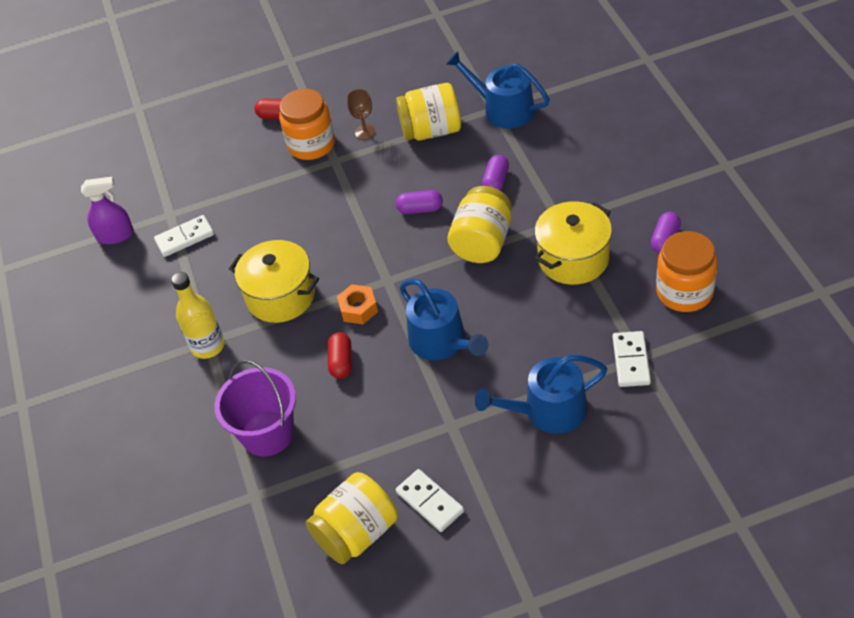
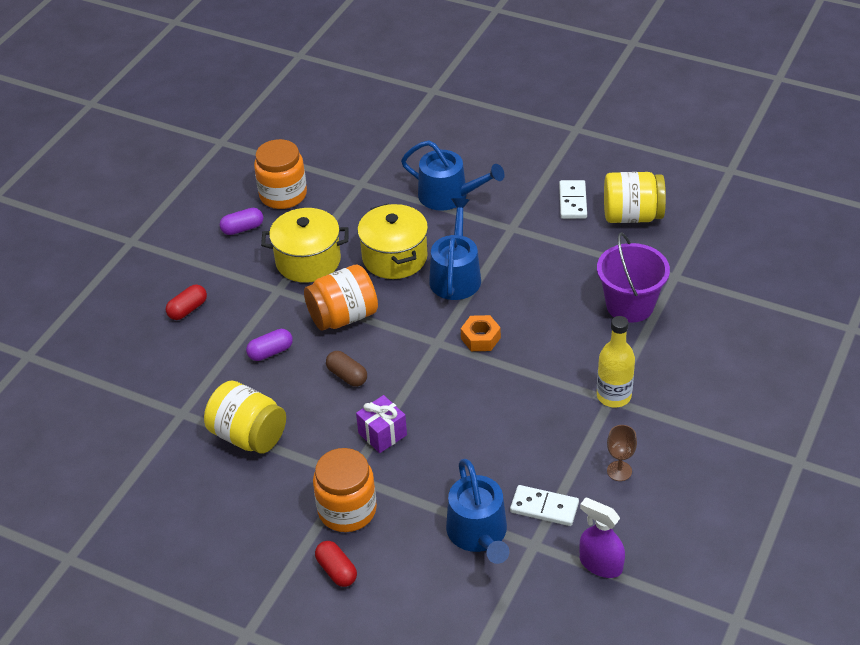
camera: 140 degrees left, 5 degrees down
yellow pot [229,240,319,323] -> yellow pot moved to [358,204,428,279]
red capsule [328,332,352,379] -> red capsule moved to [166,284,207,320]
brown goblet [347,89,376,140] -> brown goblet moved to [607,425,637,481]
purple capsule [396,190,443,214] -> brown capsule [326,351,367,387]
blue watering can [446,51,550,129] -> blue watering can moved to [446,459,509,564]
yellow jar [448,186,512,263] -> orange jar [304,265,378,331]
white domino [613,331,651,387] -> none
none -> purple gift [356,395,407,453]

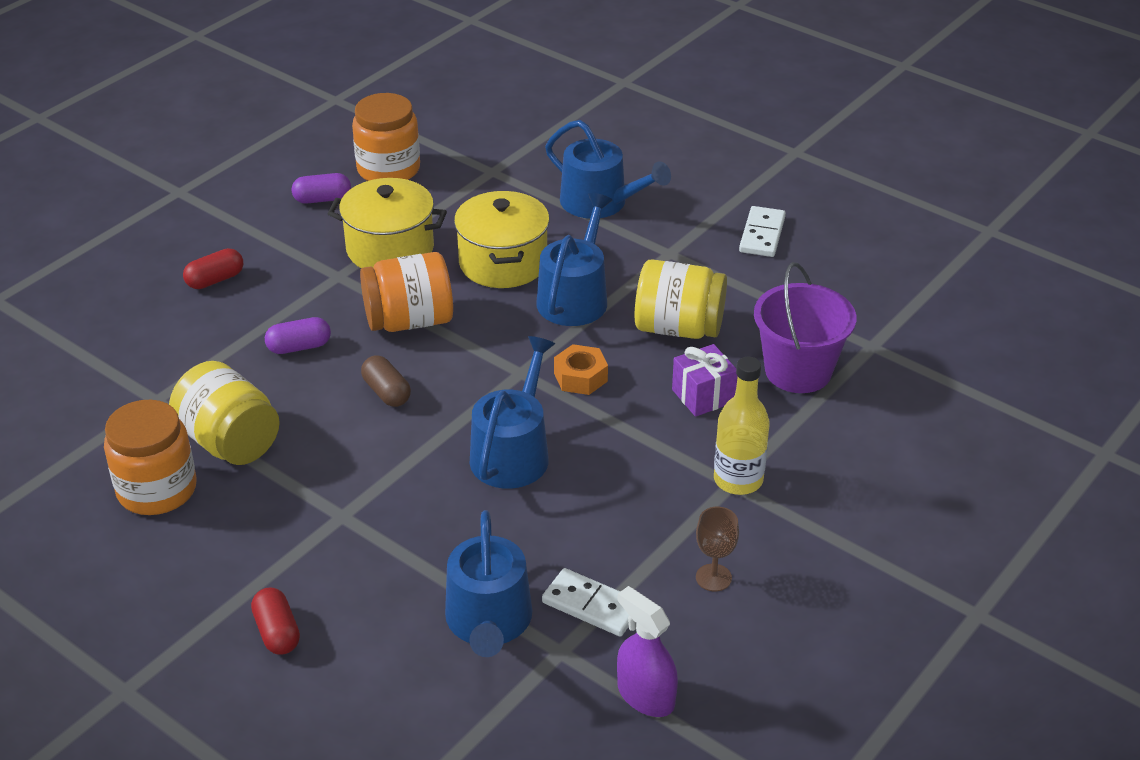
camera: 10 degrees right, 5 degrees down
orange jar [313,448,377,532] -> orange jar moved to [104,400,197,515]
purple gift [356,395,407,453] -> purple gift moved to [672,344,737,417]
yellow jar [604,172,666,223] -> yellow jar moved to [635,259,727,339]
none -> blue watering can [470,336,555,489]

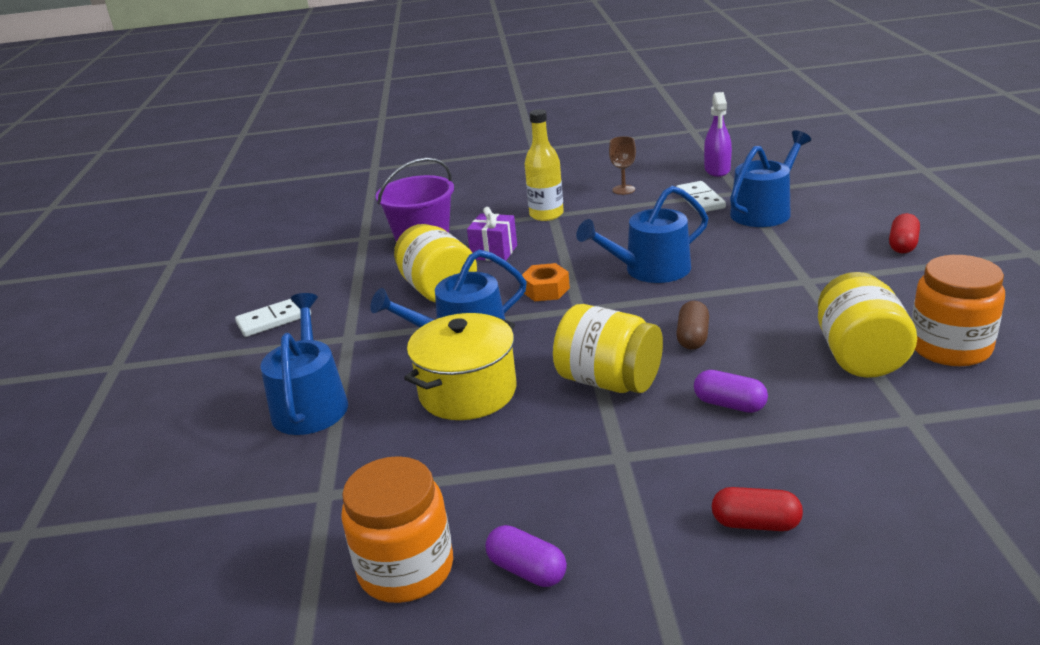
camera: 130 degrees left, 10 degrees down
yellow pot [327,178,447,268] -> none
orange jar [360,252,453,332] -> yellow jar [553,304,663,393]

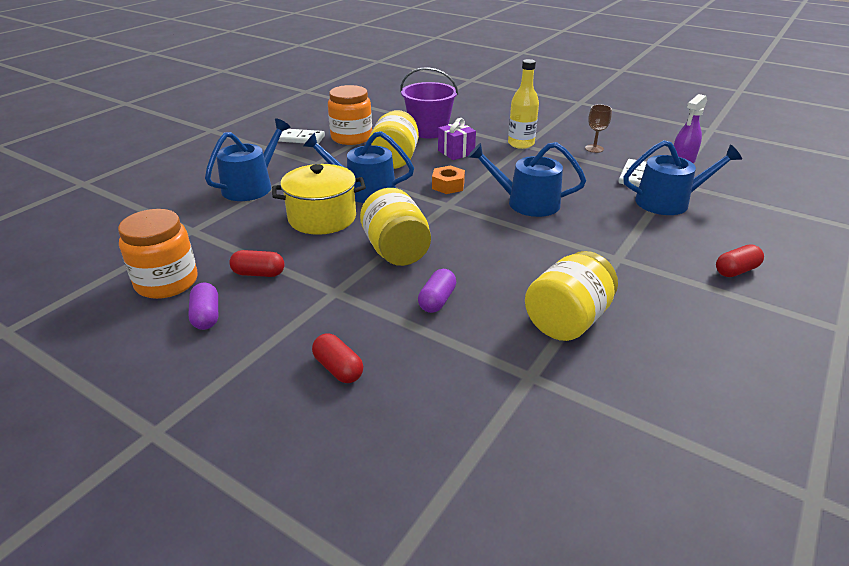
camera: 35 degrees right, 5 degrees up
brown capsule [676,301,709,350] -> none
purple capsule [694,370,768,413] -> purple capsule turned 45 degrees clockwise [418,269,456,313]
orange jar [911,255,1005,366] -> orange jar moved to [328,85,372,145]
none -> red capsule [229,250,285,277]

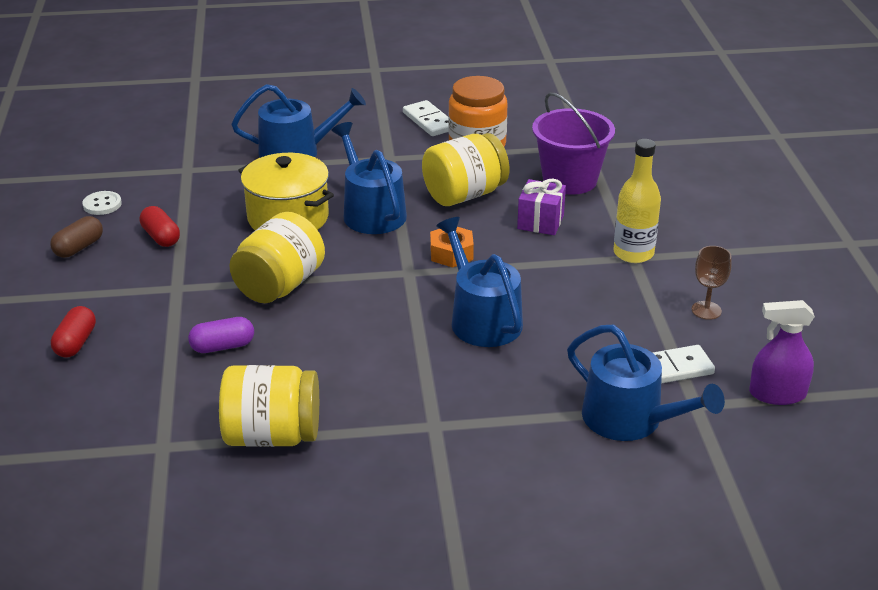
camera: 50 degrees right, 0 degrees up
orange jar [118,209,197,299] -> white button [82,191,122,215]
purple capsule [188,283,218,330] -> brown capsule [50,216,103,258]
red capsule [716,245,764,277] -> none

